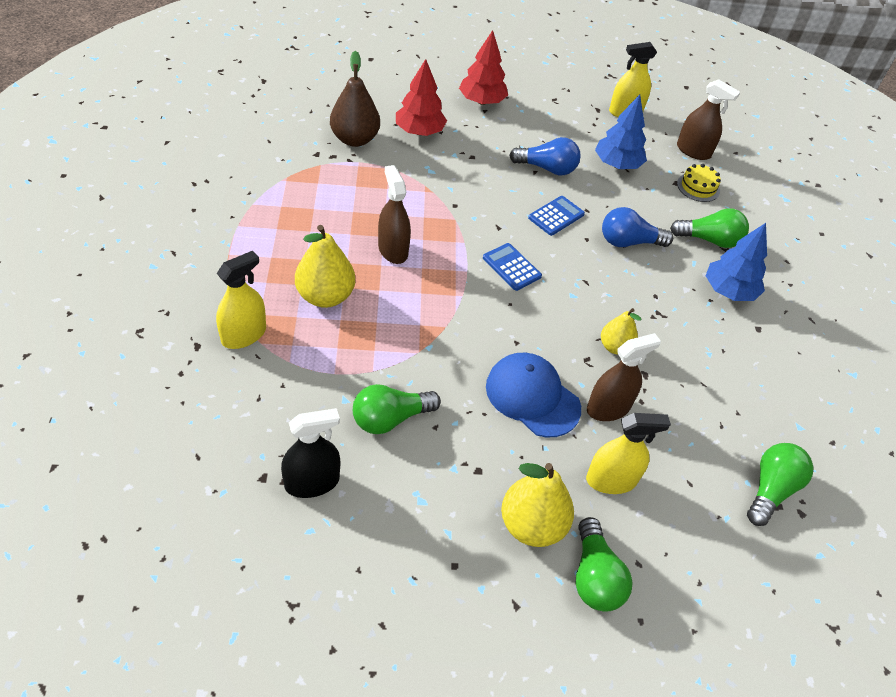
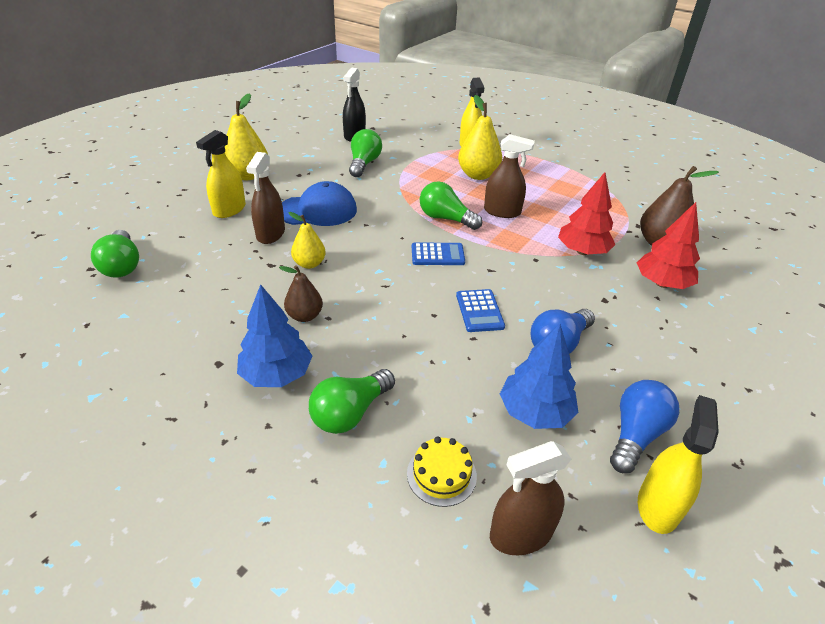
camera: 130 degrees right, 10 degrees down
red tree [459,30,508,105] -> red tree moved to [558,172,615,255]
green light bulb [576,517,633,612] -> green light bulb moved to [420,181,482,230]
blue light bulb [602,207,673,247] -> blue light bulb moved to [610,380,679,473]
none -> brown pear [279,265,323,322]

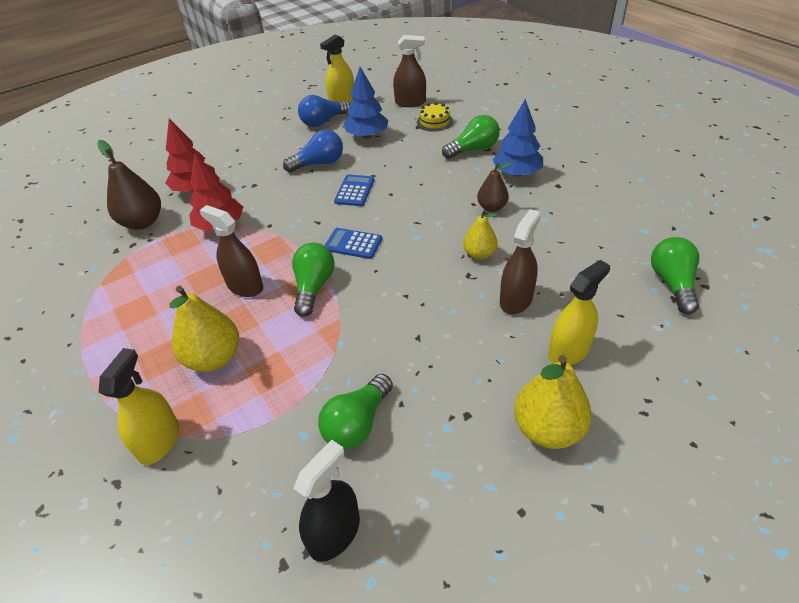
camera: 155 degrees left, 5 degrees up
blue cap [282,181,357,226] -> none
green light bulb [420,181,482,230] -> green light bulb turned 135 degrees counterclockwise [292,243,335,317]

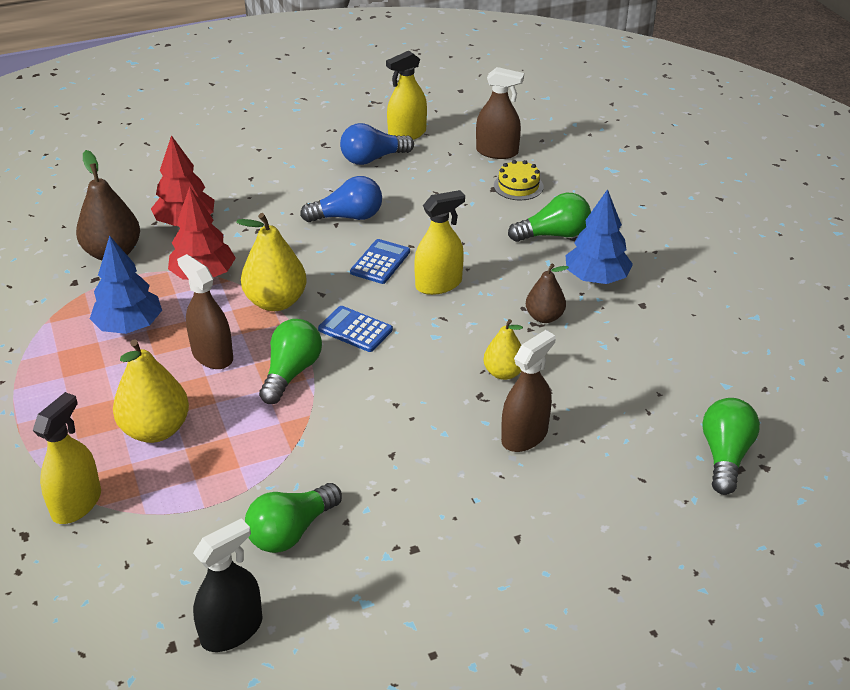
camera: 10 degrees right, 5 degrees down
blue tree [343,67,389,139] -> blue tree moved to [90,235,162,334]
yellow pear [514,355,592,449] -> yellow pear moved to [236,213,307,311]
yellow spray bottle [548,260,610,365] -> yellow spray bottle moved to [414,190,465,295]

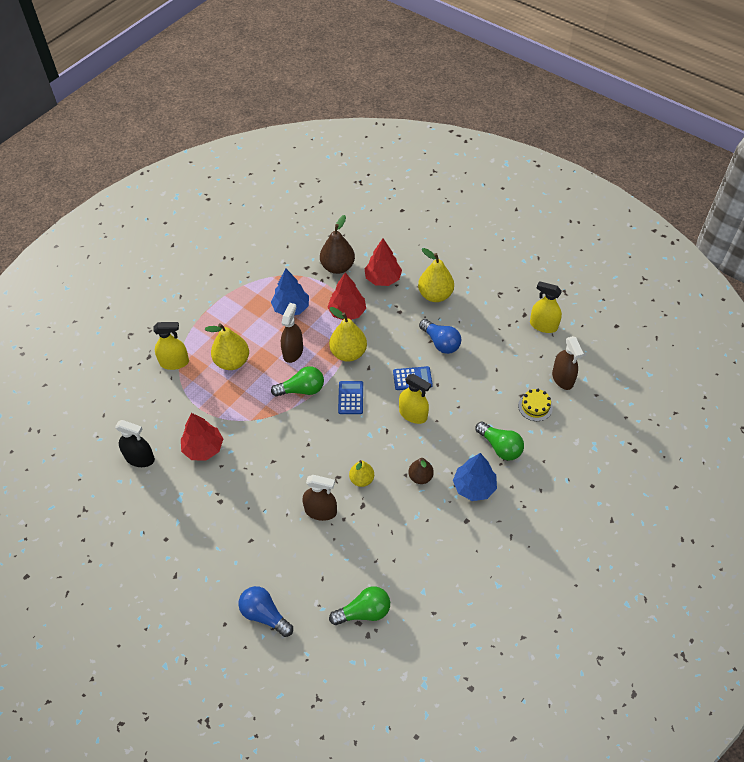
camera: 60 degrees right, 15 degrees up
green light bulb [245,483,342,553] -> red tree [181,413,223,460]
blue light bulb [340,123,414,165] -> blue light bulb moved to [239,586,293,637]
none -> yellow pear [418,248,454,302]

